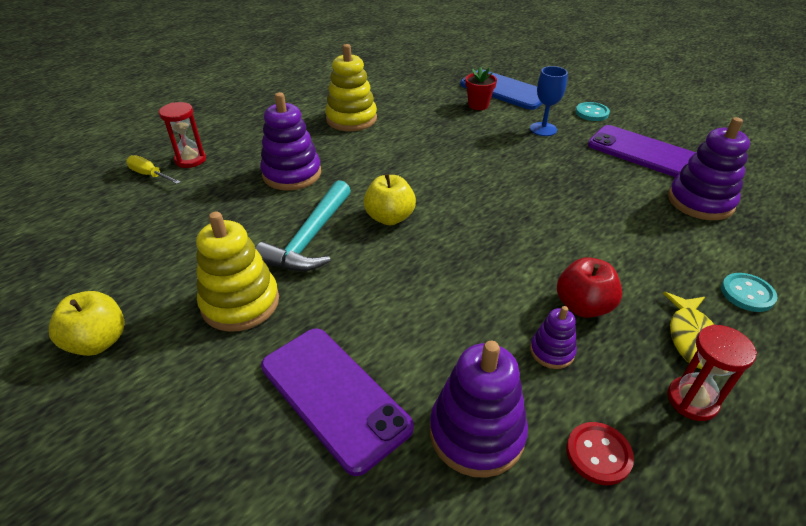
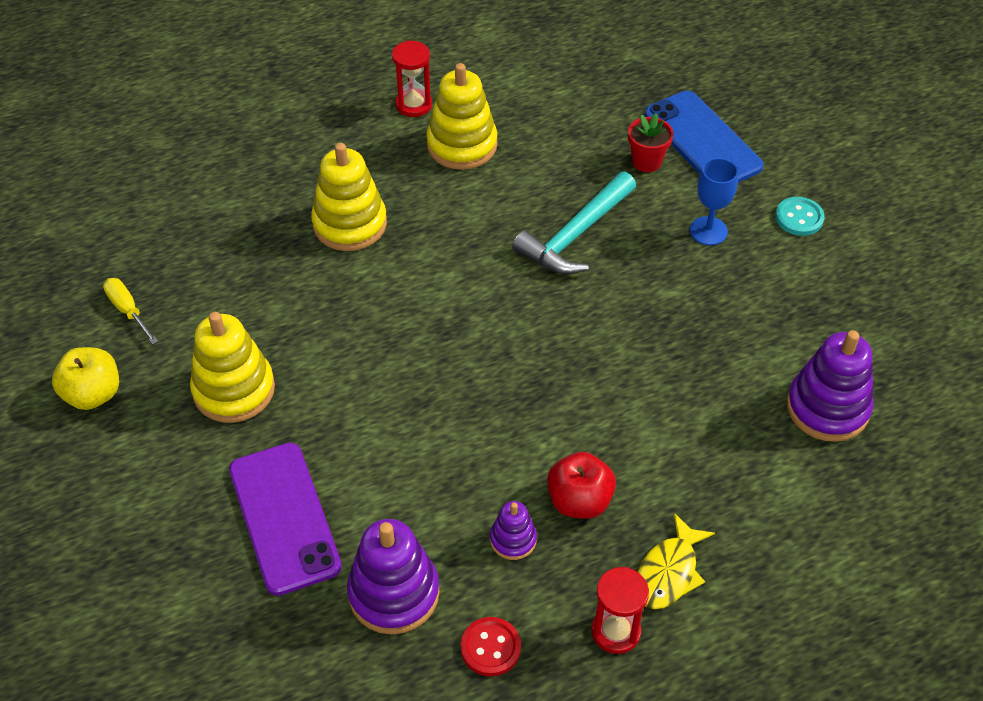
camera: 20 degrees right, 10 degrees up
yellow screwdriver [126,155,181,184] -> yellow screwdriver moved to [103,278,158,344]
red hourglass [159,102,206,168] -> red hourglass moved to [392,40,432,117]
turquoise hammer [255,180,351,271] -> turquoise hammer moved to [512,171,636,274]
purple stacking toy [260,92,321,190] -> yellow stacking toy [311,143,387,251]
yellow apple [364,174,416,225] -> none
purple phone [588,125,696,177] -> none
turquoise button [721,273,777,312] -> none

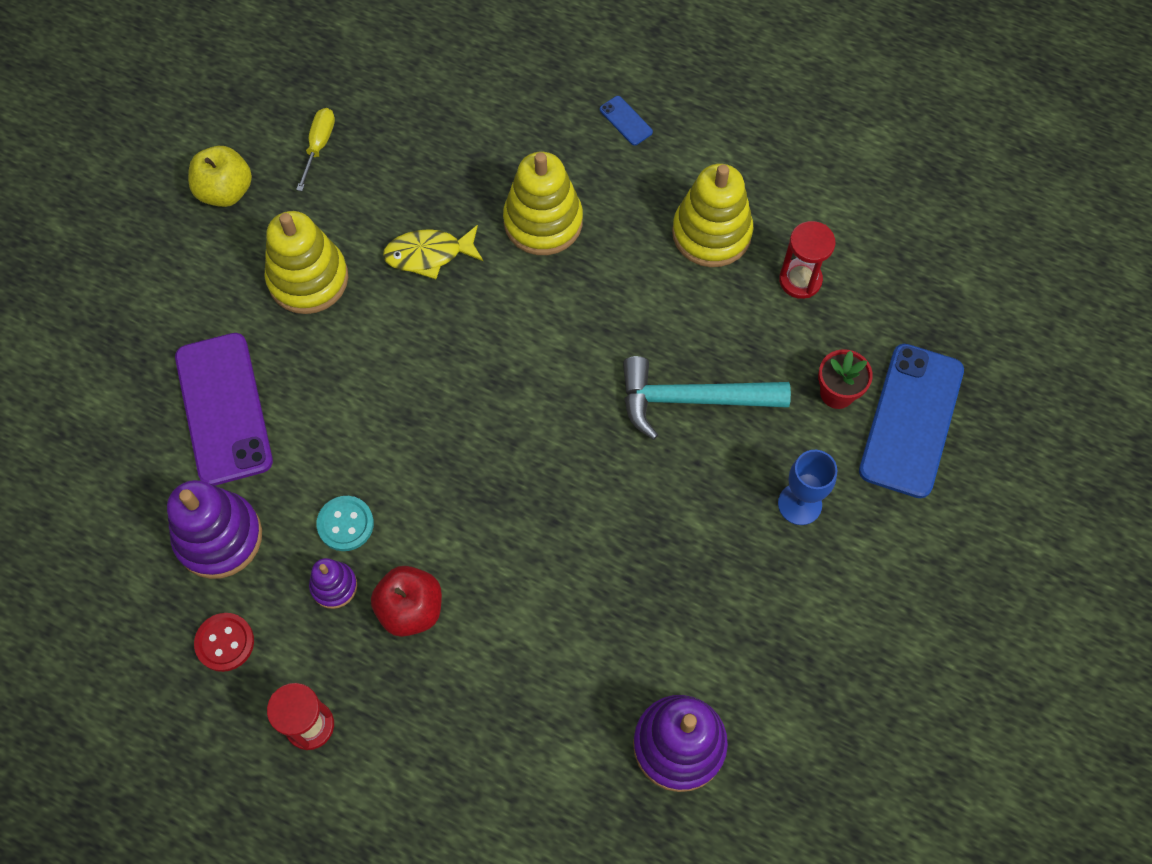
camera: 50 degrees right, 15 degrees up
purple phone [229,443,342,596] -> purple phone turned 45 degrees counterclockwise [175,333,273,486]
red hourglass [392,40,432,117] -> red hourglass moved to [779,221,836,299]
yellow fish [638,513,715,609] -> yellow fish moved to [383,225,483,279]
turquoise button [775,197,825,236] -> turquoise button moved to [316,496,374,551]
none -> blue phone [600,96,653,146]

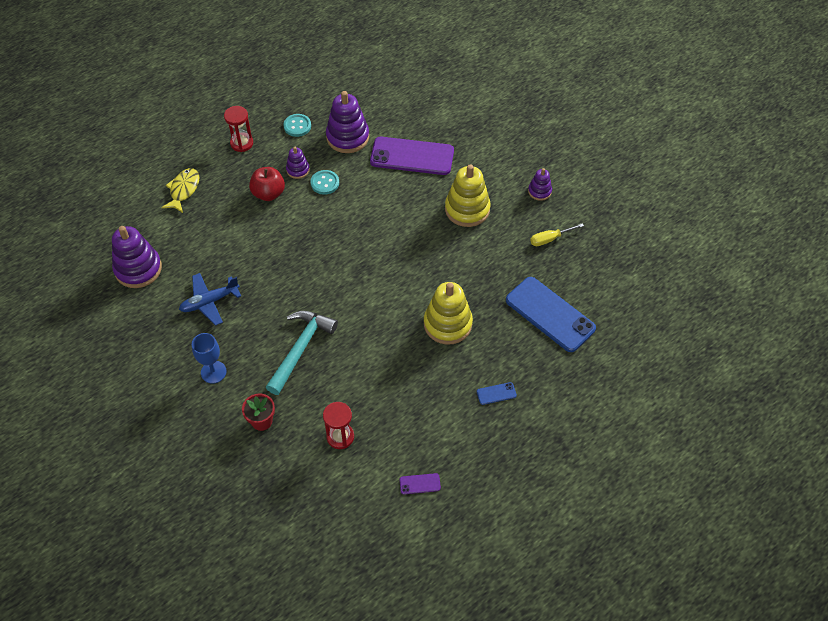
camera: 115 degrees right, 10 degrees down
yellow apple [188,146,252,207] -> purple stacking toy [528,168,552,201]
red button [194,613,254,672] -> turquoise button [283,114,311,137]
yellow screwdriver [296,108,335,191] -> yellow screwdriver turned 120 degrees clockwise [530,224,584,246]
yellow fish [383,225,483,279] -> yellow fish moved to [161,168,199,213]
yellow stacking toy [672,164,754,267] -> none
blue phone [859,344,964,498] -> blue phone moved to [506,277,596,352]
none -> blue plane [179,273,241,326]
none -> purple phone [400,473,441,494]

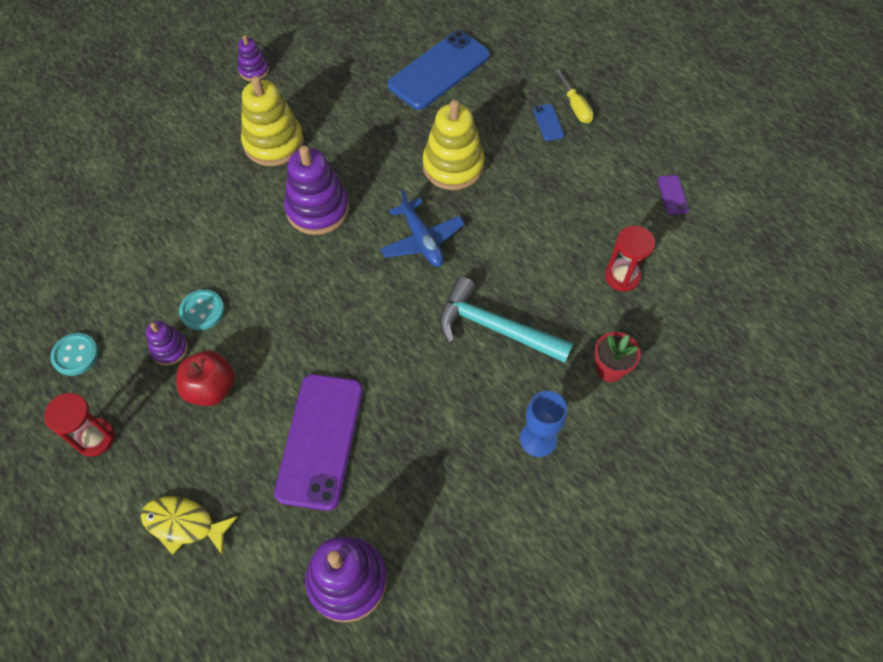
camera: 90 degrees left, 5 degrees up
blue plane [179,273,241,326] -> blue plane moved to [380,190,465,267]
purple stacking toy [326,91,369,153] -> purple stacking toy moved to [284,146,349,235]
purple phone [370,137,454,175] -> purple phone moved to [274,374,363,511]
yellow screwdriver [530,224,584,246] -> yellow screwdriver moved to [555,69,593,123]

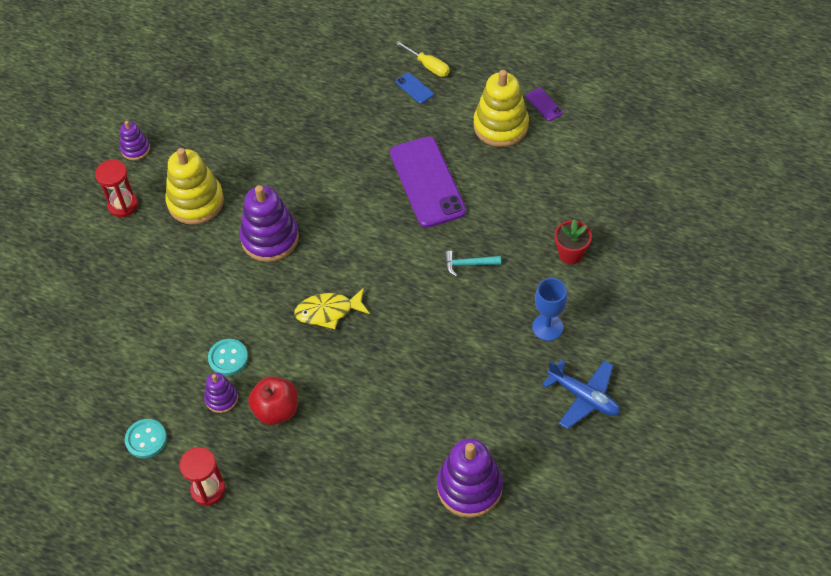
camera: 25 degrees left, 5 degrees down
yellow fish [141,496,238,555] -> yellow fish moved to [294,288,370,329]
purple phone [274,374,363,511] -> purple phone moved to [390,136,466,228]
blue plane [380,190,465,267] -> blue plane moved to [542,360,620,429]
blue phone [387,31,490,110] -> none
yellow stacking toy [423,100,485,190] -> yellow stacking toy moved to [474,70,529,147]
turquoise hammer [439,277,574,363] -> turquoise hammer [445,251,501,277], size x0.48
red hourglass [605,226,655,292] -> red hourglass moved to [95,160,138,217]

